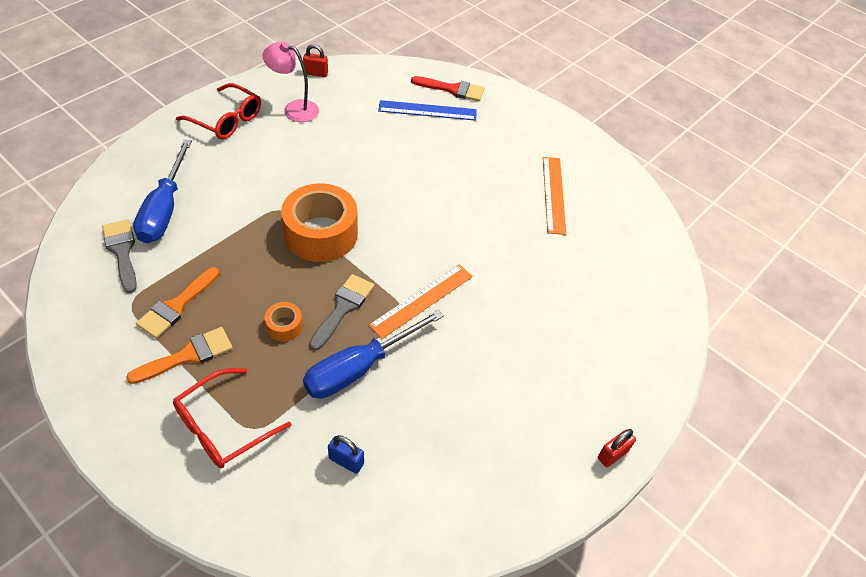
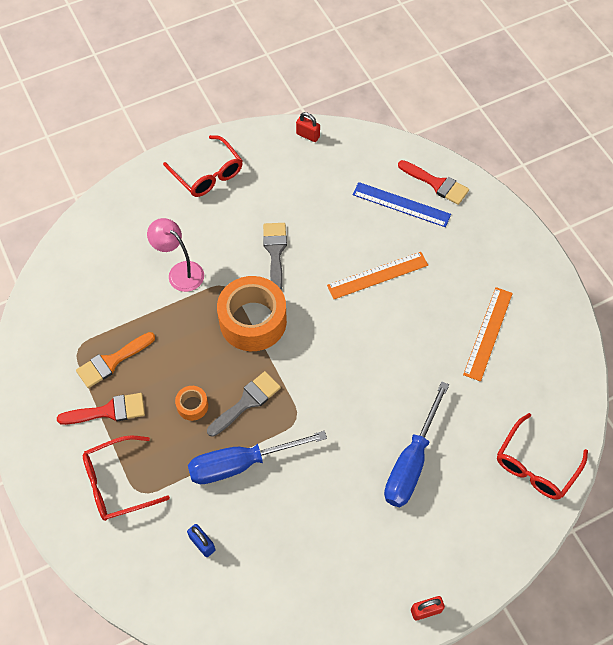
camera: 25 degrees right, 10 degrees up
grey brush [102,219,137,293] -> grey brush moved to [263,223,287,290]
orange brush [126,327,233,384] -> red brush [57,393,145,425]
blue screwdriver [133,139,192,243] -> blue screwdriver moved to [384,382,449,507]
pink lamp [262,42,319,122] -> pink lamp moved to [147,218,204,292]
orange ruler [369,264,473,339] -> orange ruler moved to [327,252,428,299]
none -> red glasses [497,413,588,500]

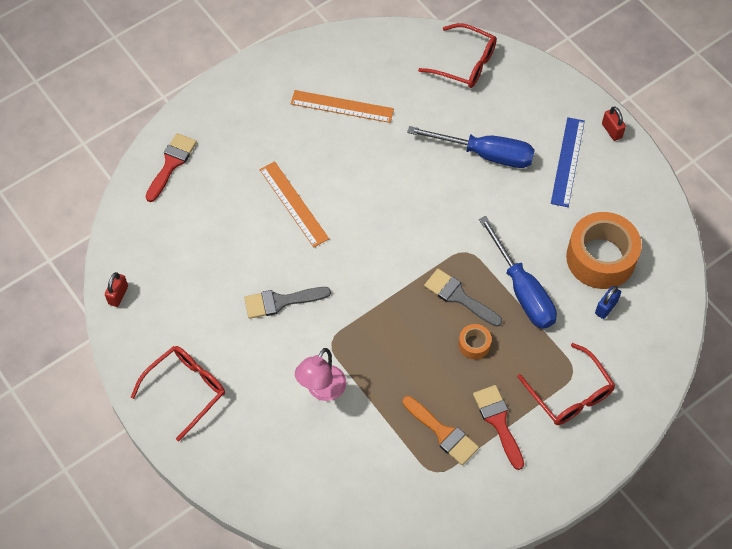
camera: 100 degrees left, 0 degrees up
orange tape [217,276,287,351] -> orange tape moved to [566,212,642,289]
blue ruler [352,182,451,227] -> blue ruler moved to [551,117,585,207]

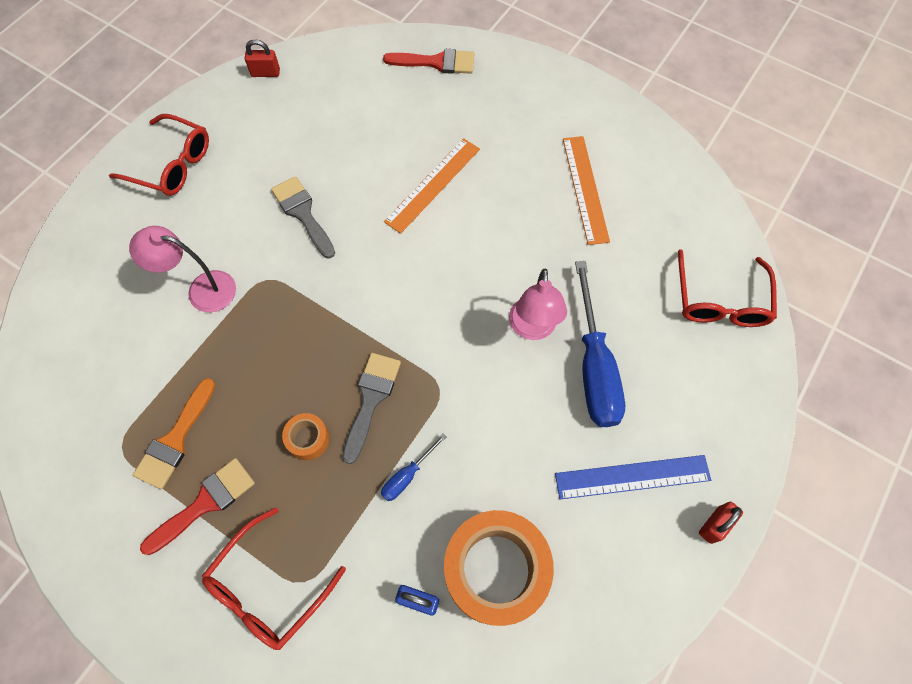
camera: 70 degrees right, 5 degrees up
blue screwdriver [479,216,557,329] -> blue screwdriver [381,434,447,501], size x0.46
none -> pink lamp [509,268,567,340]

